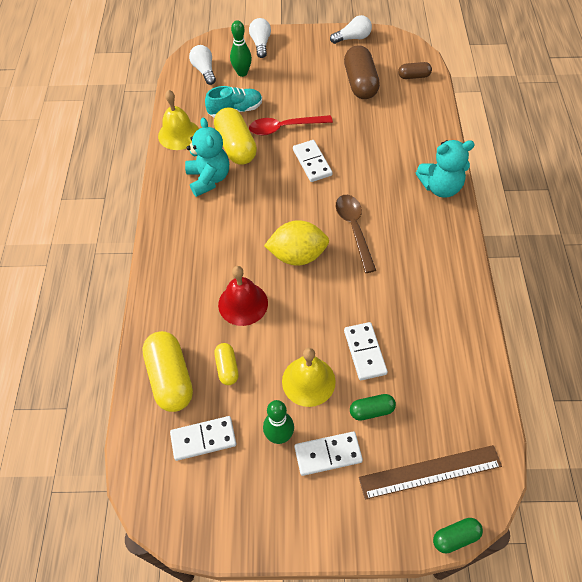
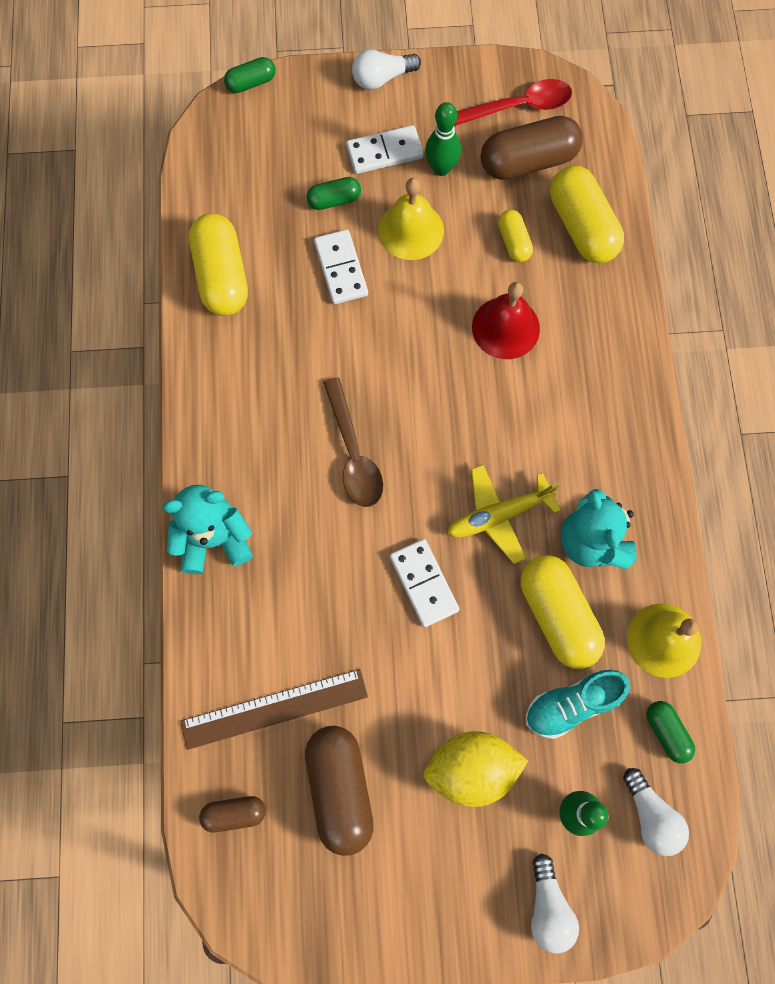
camera: 175 degrees right, 15 degrees up
white domino [170,416,236,461] -> brown capsule [481,116,583,180]
red spoon [249,115,333,135] -> red spoon moved to [454,79,572,126]
yellow lemon [264,220,329,265] -> yellow lemon moved to [424,731,528,807]
white light bulb [330,15,372,44] -> white light bulb moved to [352,49,421,90]
brown ruler [359,445,502,500] -> brown ruler moved to [180,669,368,750]
none -> yellow capsule [189,213,248,316]
none -> yellow plane [447,465,561,564]
none -> green capsule [646,701,695,763]

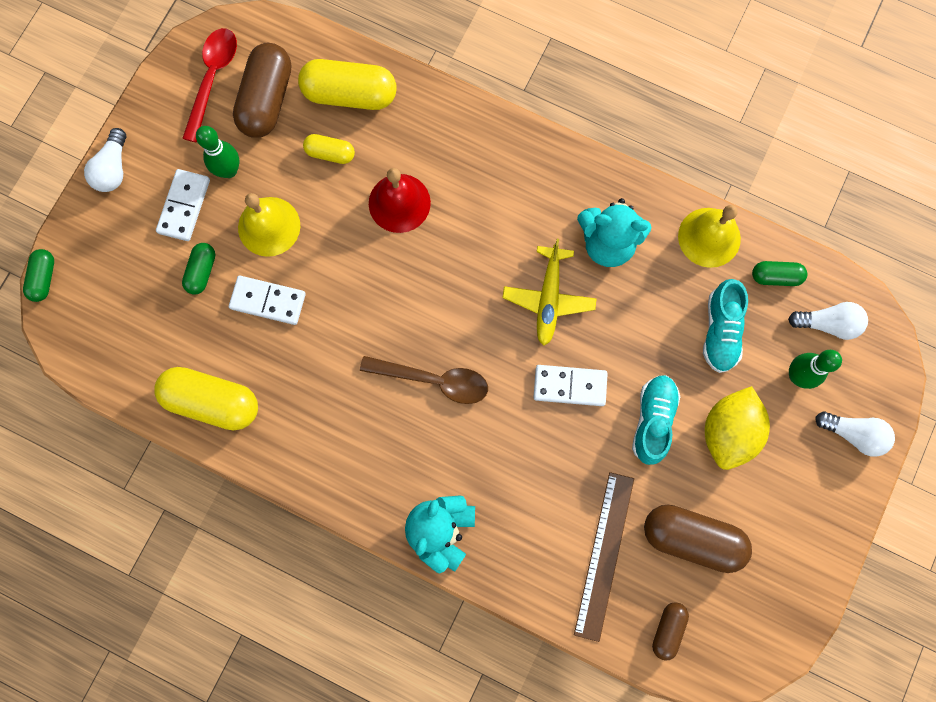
camera: 60 degrees left, 5 degrees up
yellow capsule [520,555,605,669] -> none
none -> turquoise shoe [632,375,680,465]

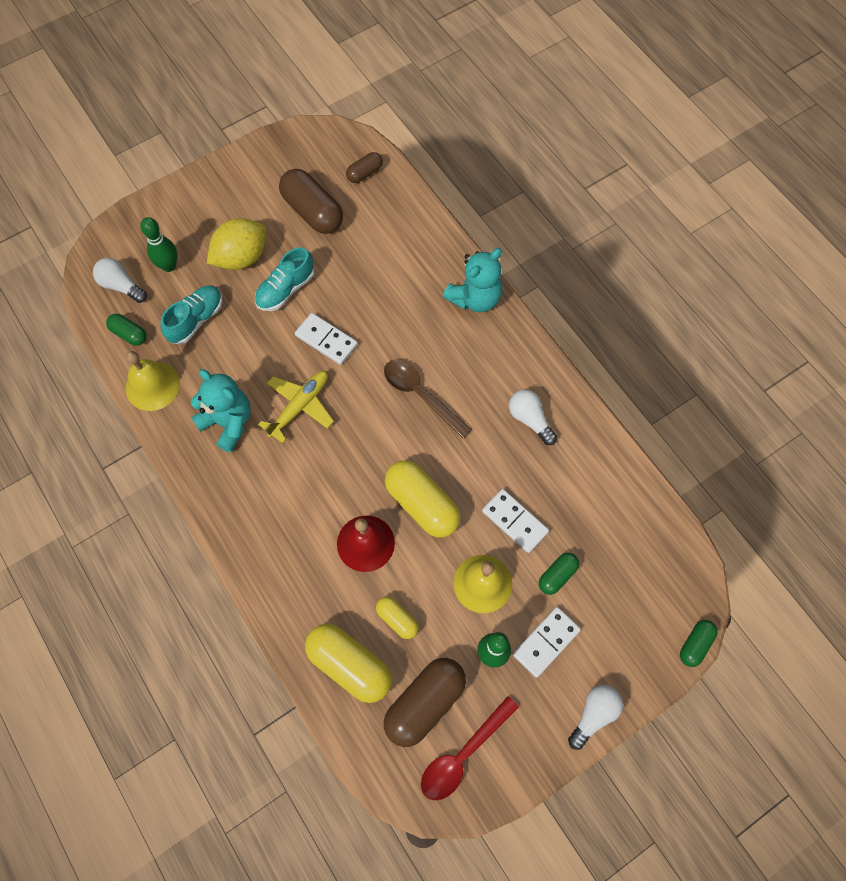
camera: 150 degrees left, 10 degrees down
yellow capsule [155,367,258,430] -> yellow capsule moved to [385,461,461,538]
brown ruler [574,472,634,642] -> none
white light bulb [815,411,895,457] -> white light bulb moved to [509,390,557,445]

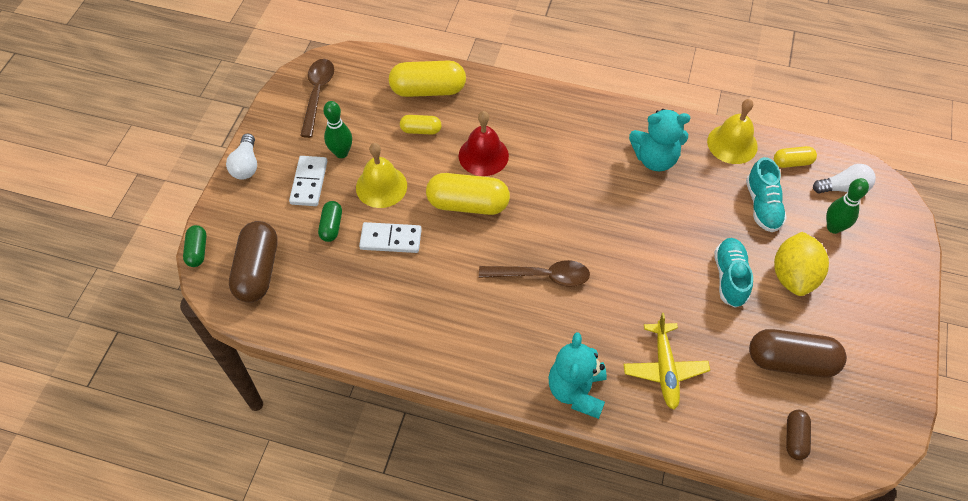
camera: 140 degrees right, 10 degrees down
green capsule [106,314,147,346] -> yellow capsule [774,146,817,168]
yellow plane [258,371,334,443] -> yellow plane moved to [623,313,710,410]
white domino [295,313,358,365] -> none
brown capsule [384,658,466,747] -> brown capsule moved to [229,221,278,302]
red spoon [421,696,519,801] -> brown spoon [300,59,334,138]
white light bulb [509,390,557,445] -> none

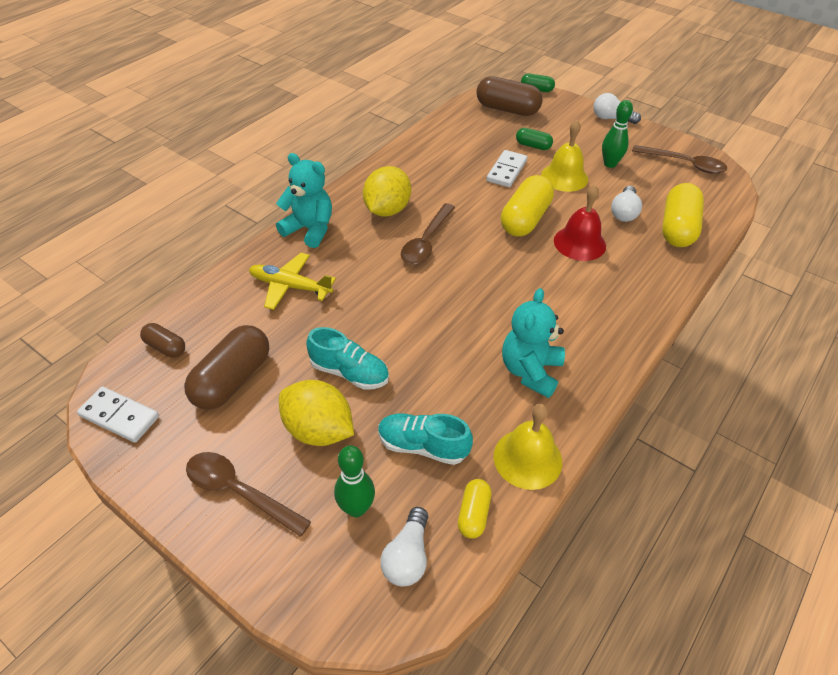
camera: 110 degrees right, 10 degrees down
white domino [289,156,327,206] -> white domino moved to [77,386,159,443]
yellow capsule [400,115,441,135] -> white light bulb [611,186,642,222]
none -> brown spoon [186,452,311,537]
none -> yellow lemon [363,166,411,217]

